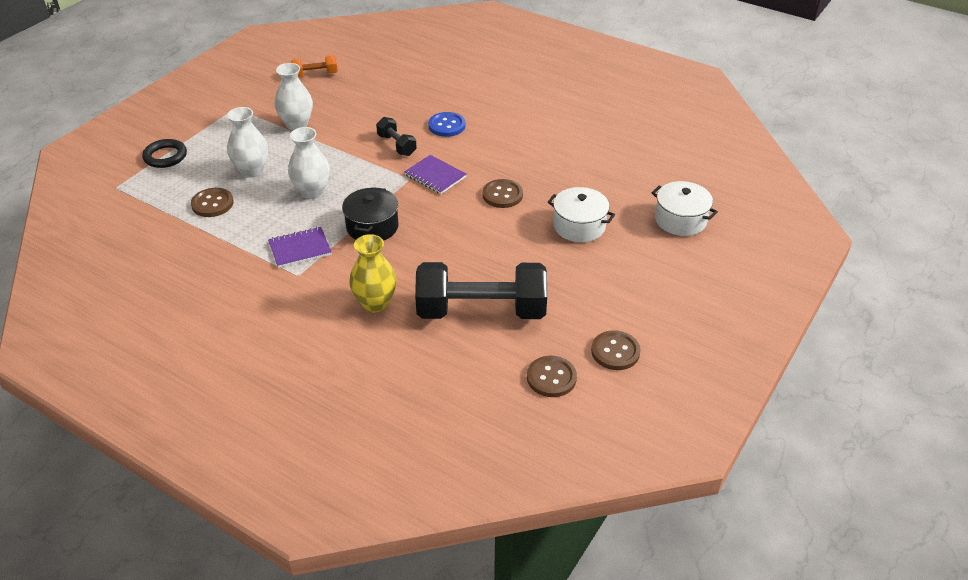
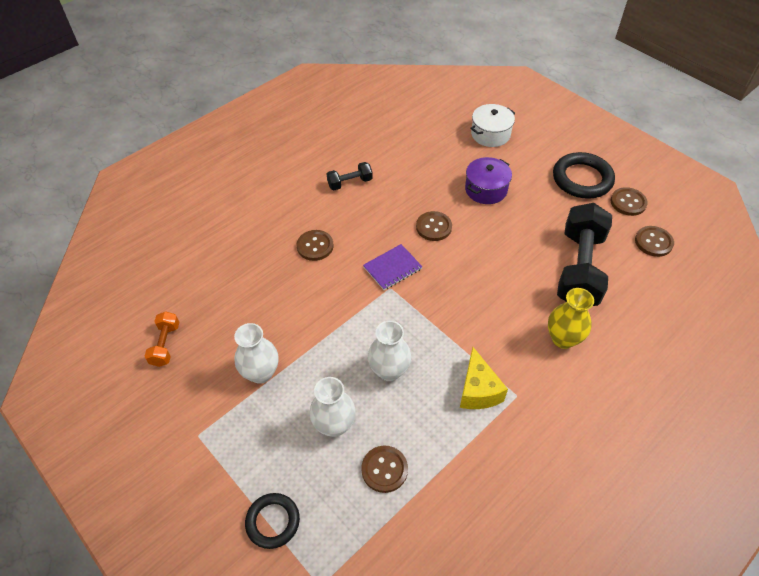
camera: 75 degrees left, 10 degrees up
purple notebook [268,227,331,268] -> yellow cheese [460,347,508,409]
black pot [342,187,399,241] -> none
black dumbbell [376,117,417,156] -> black dumbbell moved to [327,162,373,190]
blue button [428,112,466,137] -> brown button [297,230,333,261]
white pot [548,187,615,242] -> purple pot [465,157,512,204]
none -> black ring [553,152,615,199]

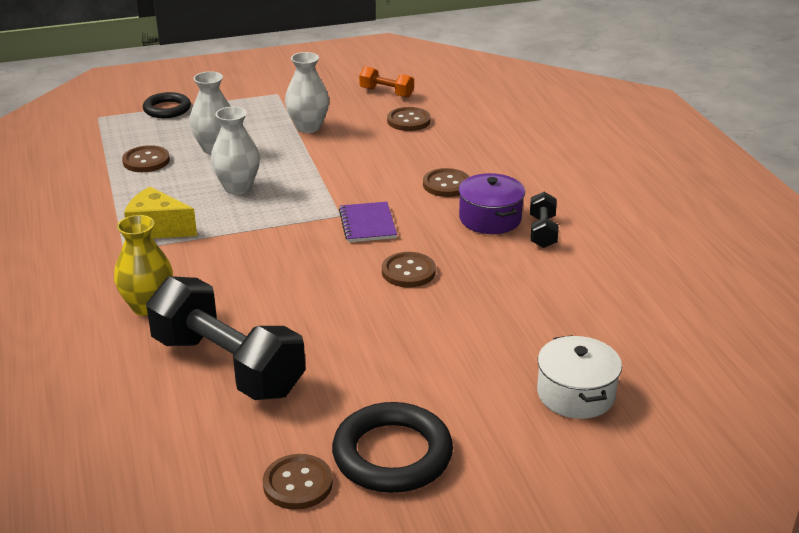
camera: 115 degrees right, 20 degrees down
purple pot [465,157,512,204] -> purple pot moved to [458,173,525,234]
brown button [635,226,674,257] -> brown button moved to [387,107,431,131]

